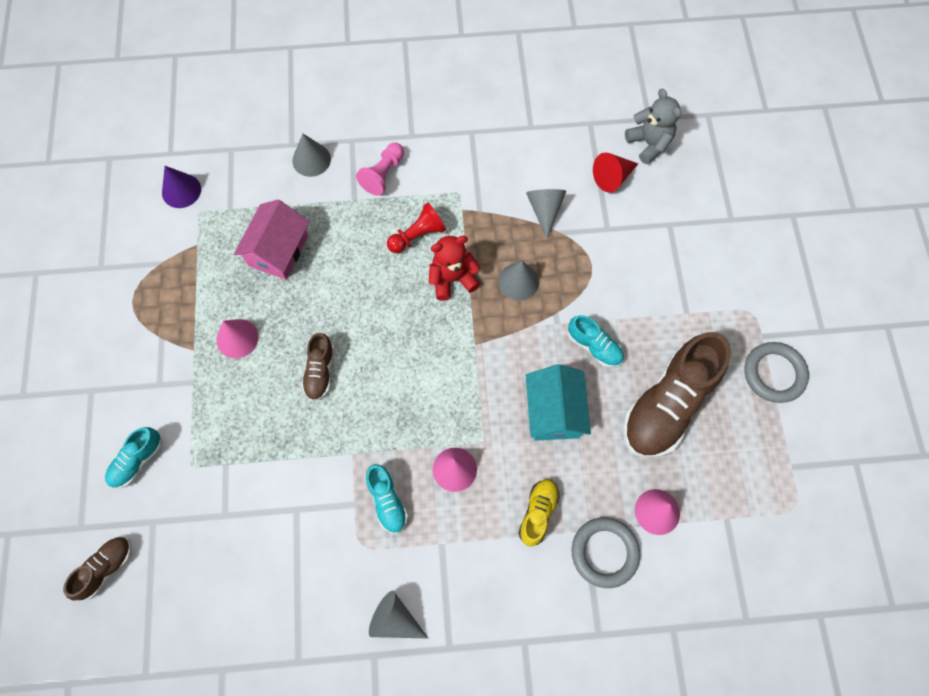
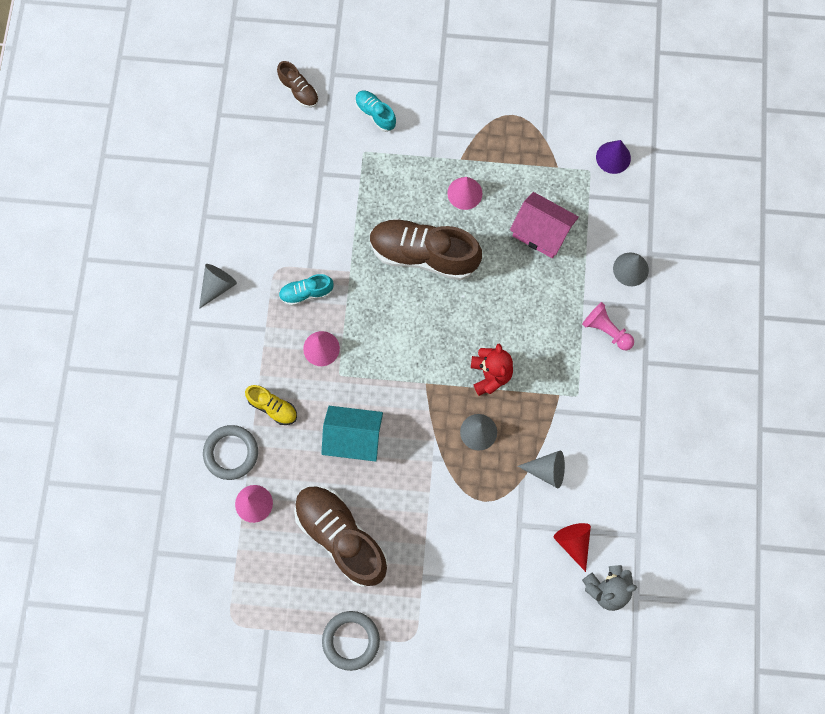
camera: 100 degrees right, 5 degrees up
brown shoe [302,333,334,401] -> brown shoe [370,219,482,280], size x2.07
red pawn [387,203,446,253] -> none
turquoise shoe [568,315,624,368] -> none

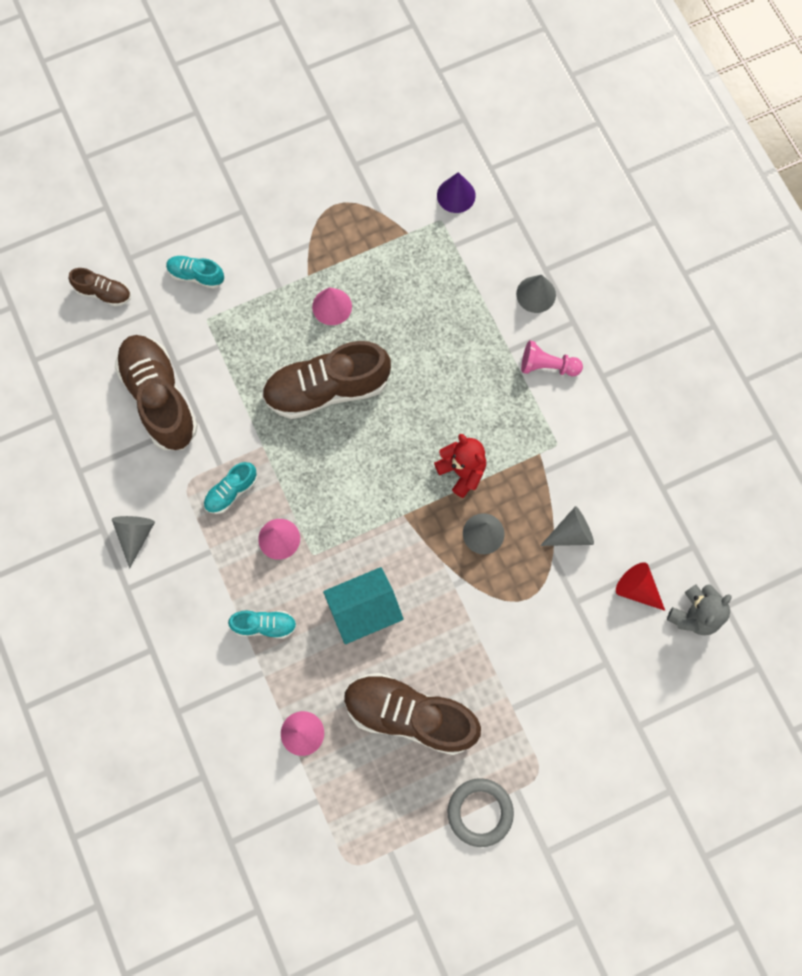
camera: 30 degrees left, 0 degrees up
grey ring [203,425,258,480] -> none
yellow shoe [245,385,297,425] -> turquoise shoe [228,610,297,639]
pink house [510,192,579,258] -> none
none -> brown shoe [115,335,198,450]

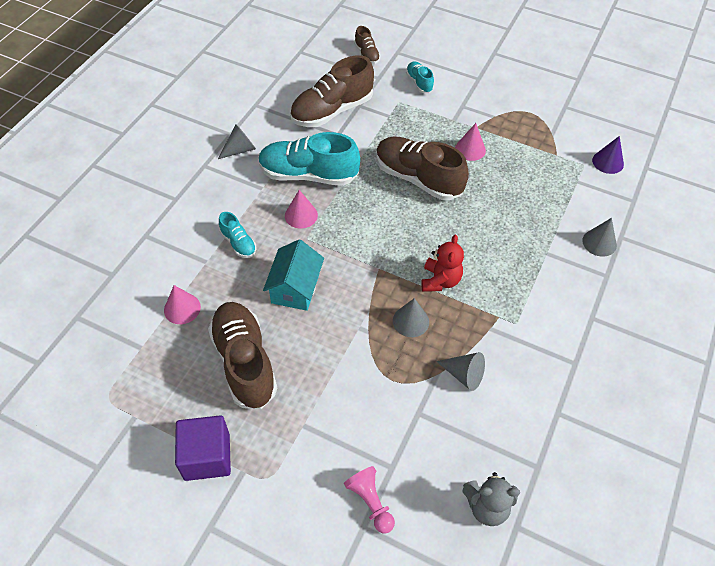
camera: 50 degrees right, 20 degrees down
brown shoe [115,335,198,450] -> brown shoe turned 150 degrees counterclockwise [290,55,374,127]
turquoise shoe [203,462,257,514] -> turquoise shoe [258,132,360,186], size x2.07
turquoise house [323,567,404,644] -> turquoise house turned 75 degrees clockwise [263,239,324,311]
grey ring [448,778,514,847] -> purple cube [175,415,231,481]
pink pawn [521,340,583,376] -> pink pawn moved to [344,466,395,534]
red cone [616,562,665,611] -> none

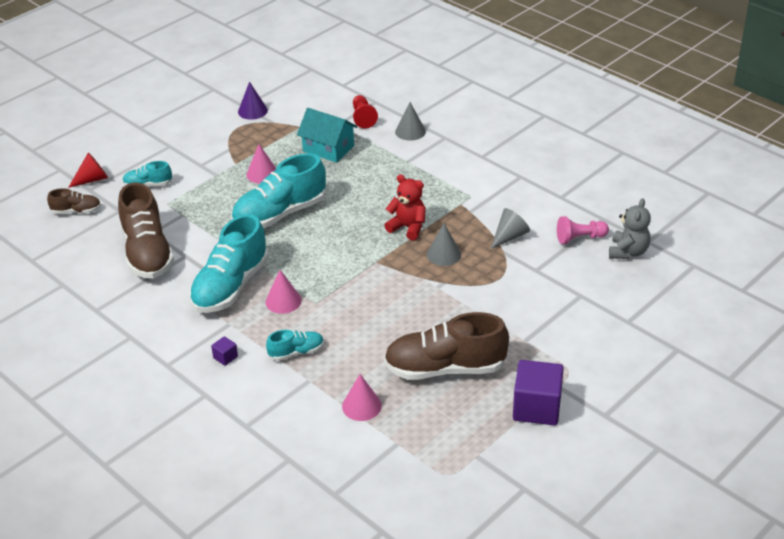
camera: 70 degrees left, 15 degrees down
grey cone [218,124,256,159] -> none
turquoise house [263,239,324,311] -> turquoise house moved to [297,108,358,163]
pink pawn [344,466,395,534] -> pink pawn moved to [557,216,609,244]
brown shoe [376,136,469,200] -> turquoise shoe [231,153,326,228]
purple cone [592,136,624,174] -> purple cone moved to [238,81,268,120]
none -> red cone [68,152,108,188]
none -> purple cube [211,336,238,366]
none -> red pawn [353,95,378,129]

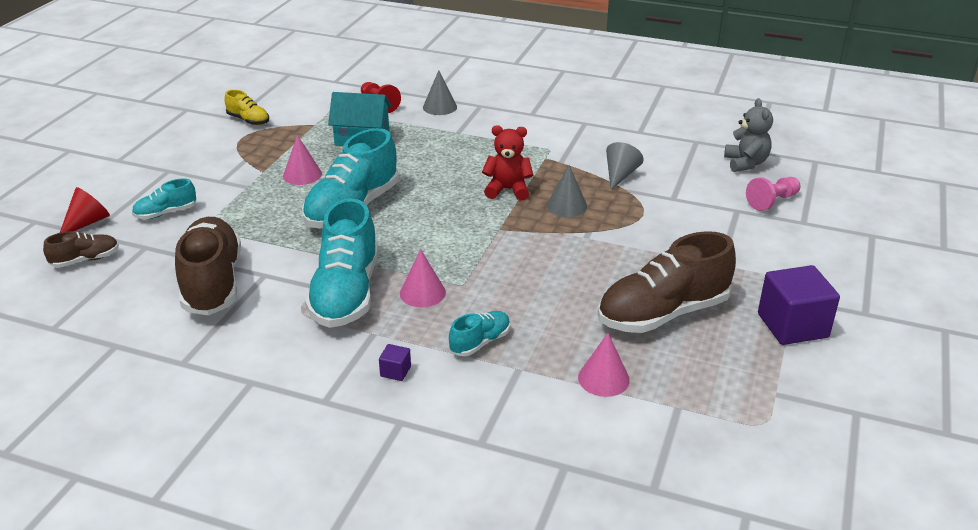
camera: 25 degrees left, 5 degrees down
brown shoe [118,182,174,279] -> brown shoe turned 150 degrees counterclockwise [175,217,241,315]
purple cone [238,81,268,120] -> yellow shoe [224,90,269,125]
pink pawn [557,216,609,244] -> pink pawn moved to [746,177,800,211]

